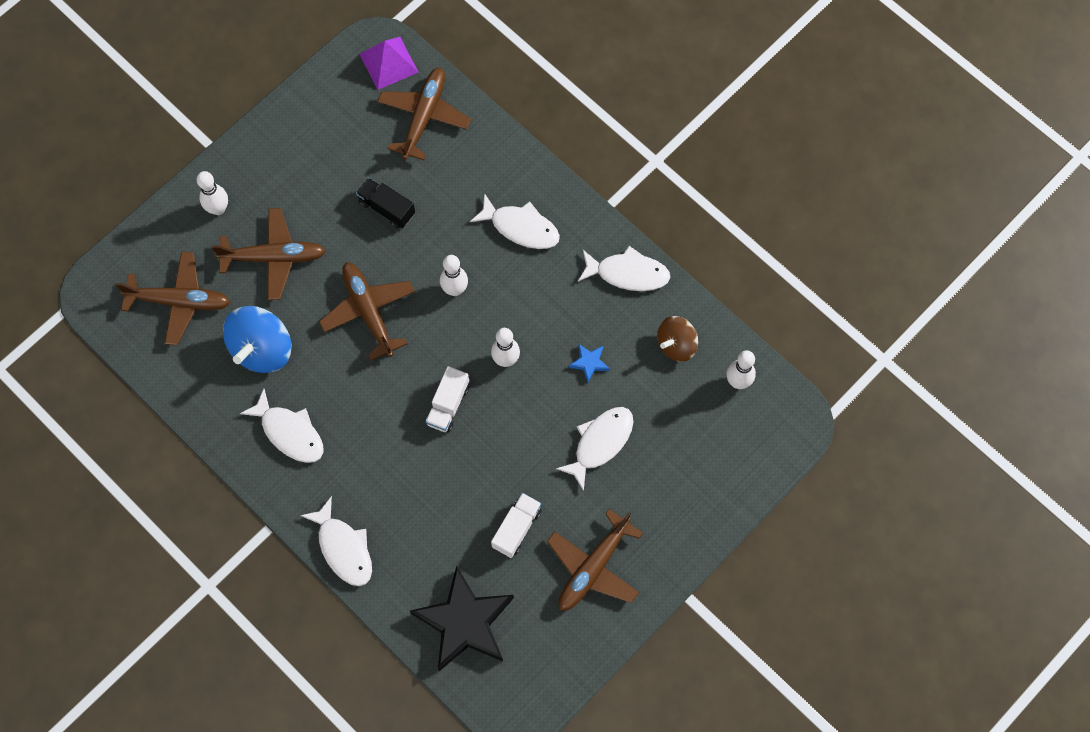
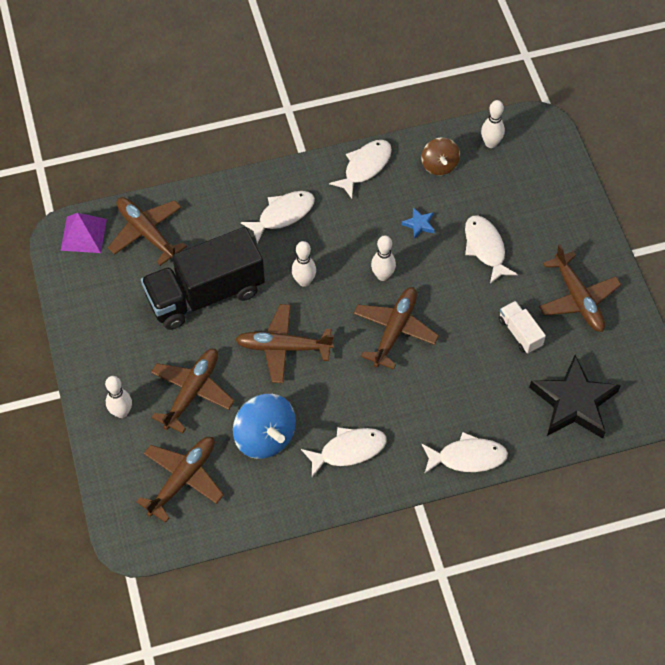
camera: 60 degrees left, 10 degrees down
black truck [356,178,415,228] -> black truck [141,227,265,330], size x2.23
white truck [425,366,469,432] -> brown plane [353,287,439,370]

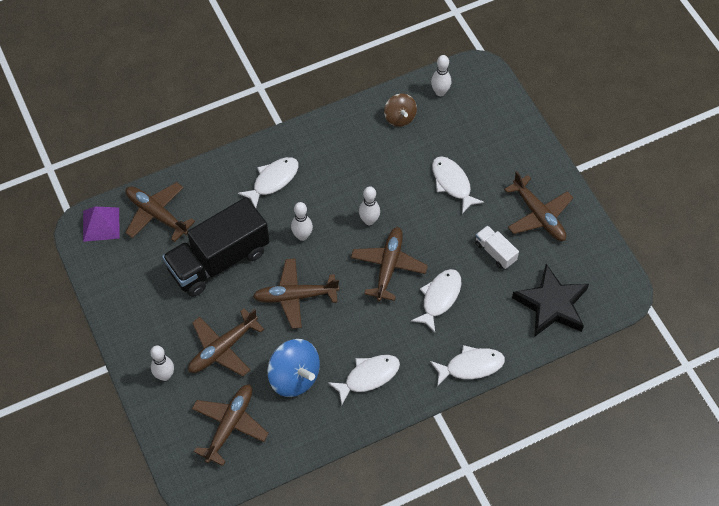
camera: 10 degrees left, 0 degrees up
brown plane [151,349,234,433] -> brown plane turned 150 degrees counterclockwise [188,308,264,376]
white fish [329,140,392,199] -> white fish moved to [411,269,461,333]
blue star [401,207,435,239] -> none

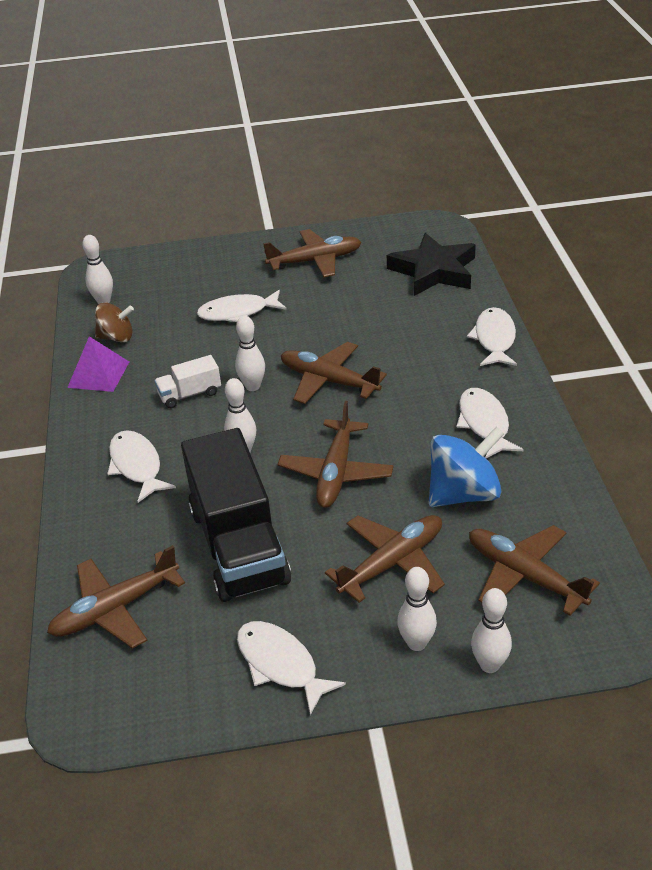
camera: 70 degrees left, 20 degrees down
purple pyramid [83,207,120,242] -> purple pyramid moved to [67,336,129,392]
brown plane [188,308,264,376] -> brown plane turned 105 degrees counterclockwise [325,515,445,603]
white fish [411,269,461,333] -> white fish moved to [237,621,346,715]
white truck [475,225,519,269] -> white truck moved to [154,355,221,408]
none -> white bowling pin [471,588,512,673]

